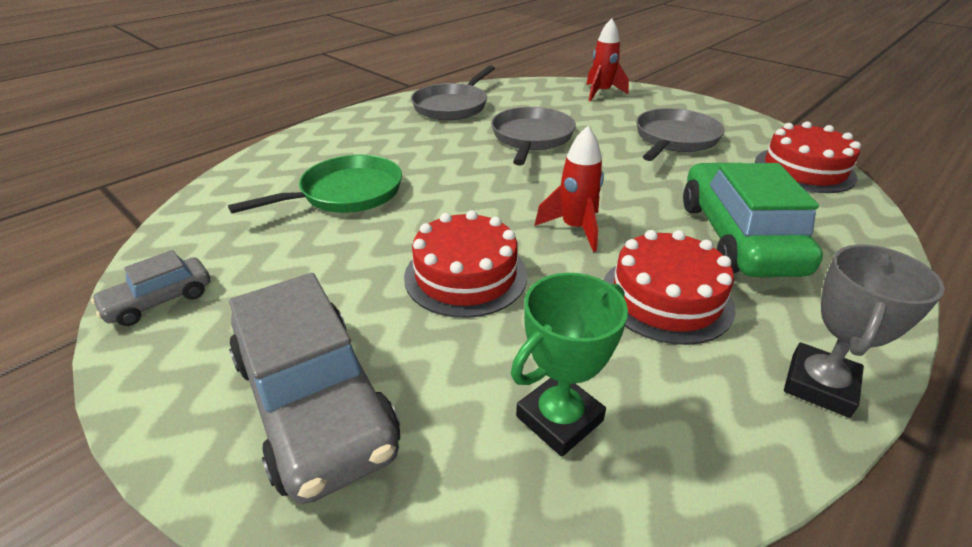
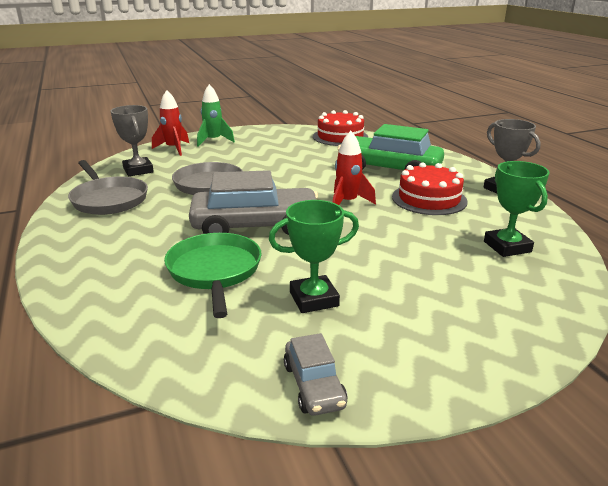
camera: 65 degrees left, 10 degrees down
grey car [229,273,400,504] -> grey car moved to [189,170,318,235]
red cake [404,210,527,318] -> none
grey pan [636,108,725,161] -> none
none -> grey trophy [111,105,154,176]
none -> green rocket [197,84,235,147]
none -> green trophy [269,200,359,313]

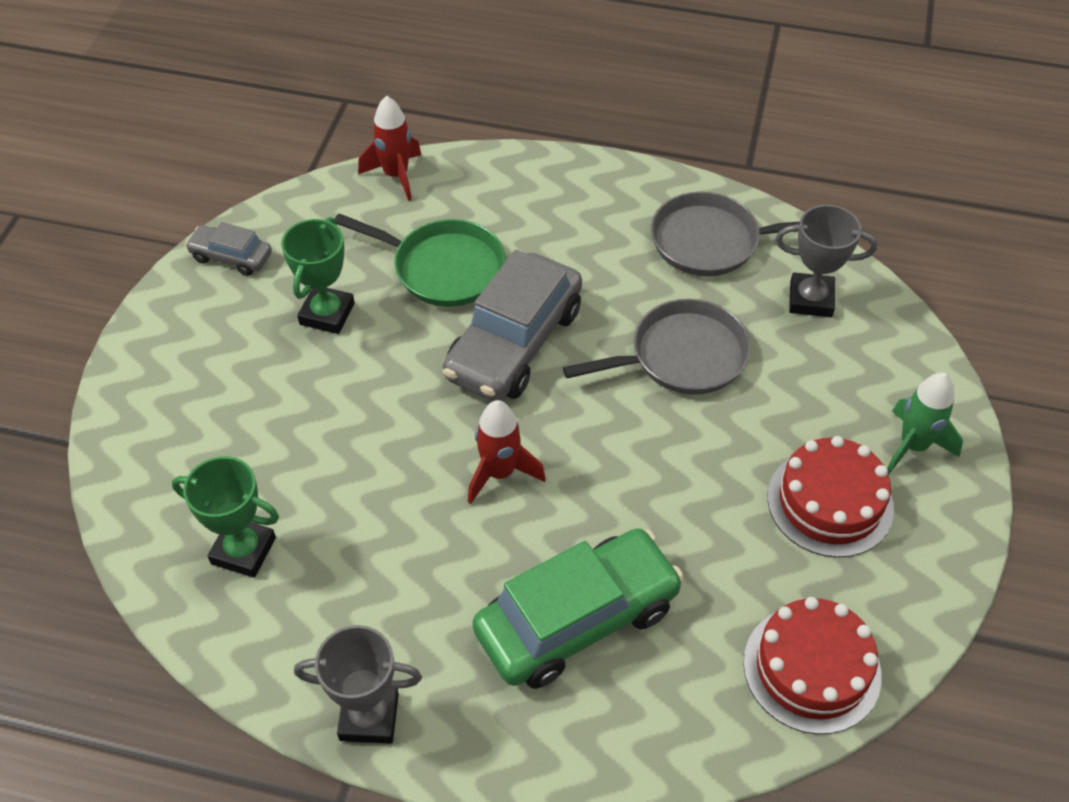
camera: 125 degrees right, 25 degrees up
red rocket [152,90,189,156] -> red rocket moved to [358,96,421,201]
red cake [392,162,468,215] -> red cake moved to [767,436,894,558]

